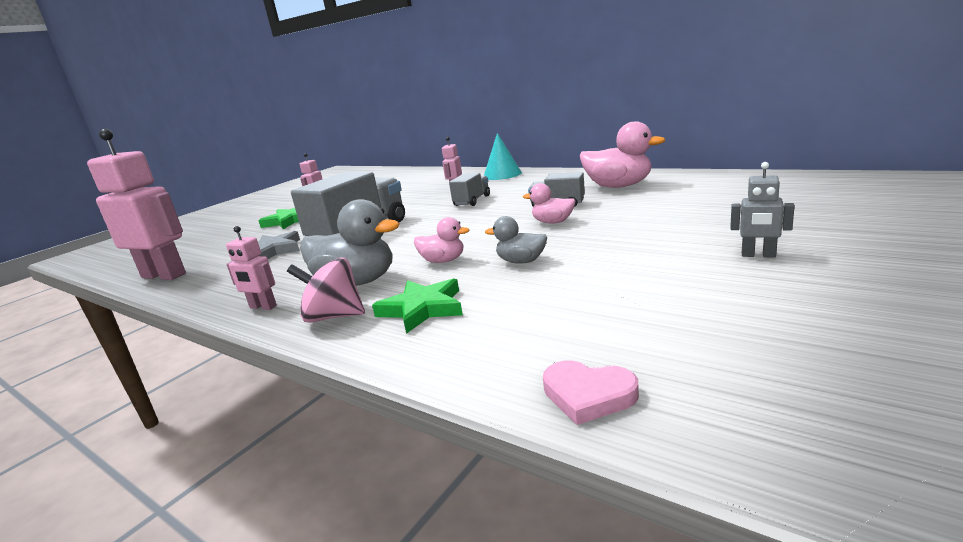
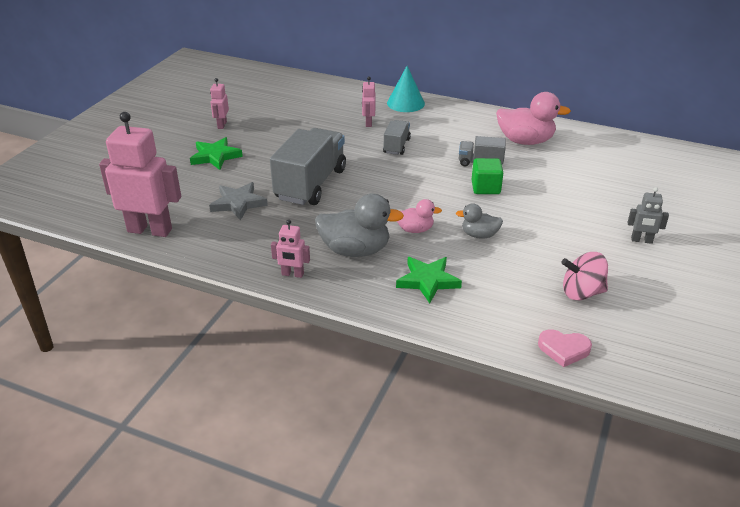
camera: 15 degrees left, 15 degrees up
pink spinning top [287,257,365,323] -> pink spinning top moved to [561,252,608,300]
pink duck [523,183,575,224] -> green cube [472,158,503,194]

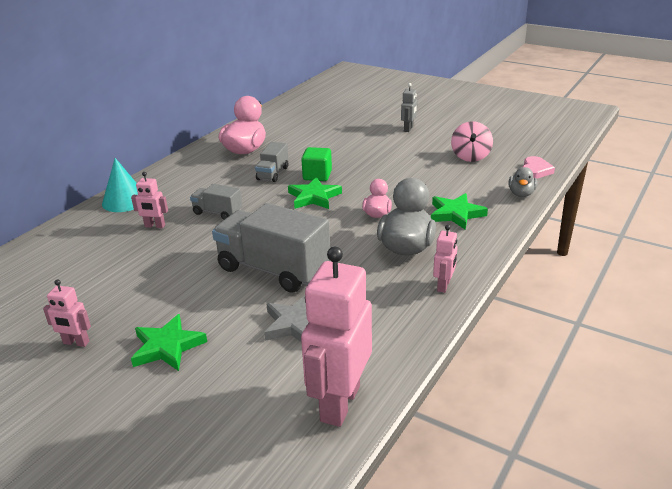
camera: 80 degrees left, 5 degrees down
grey duck [456,203,503,239] -> grey duck moved to [509,167,537,197]
none -> green star [288,177,342,209]

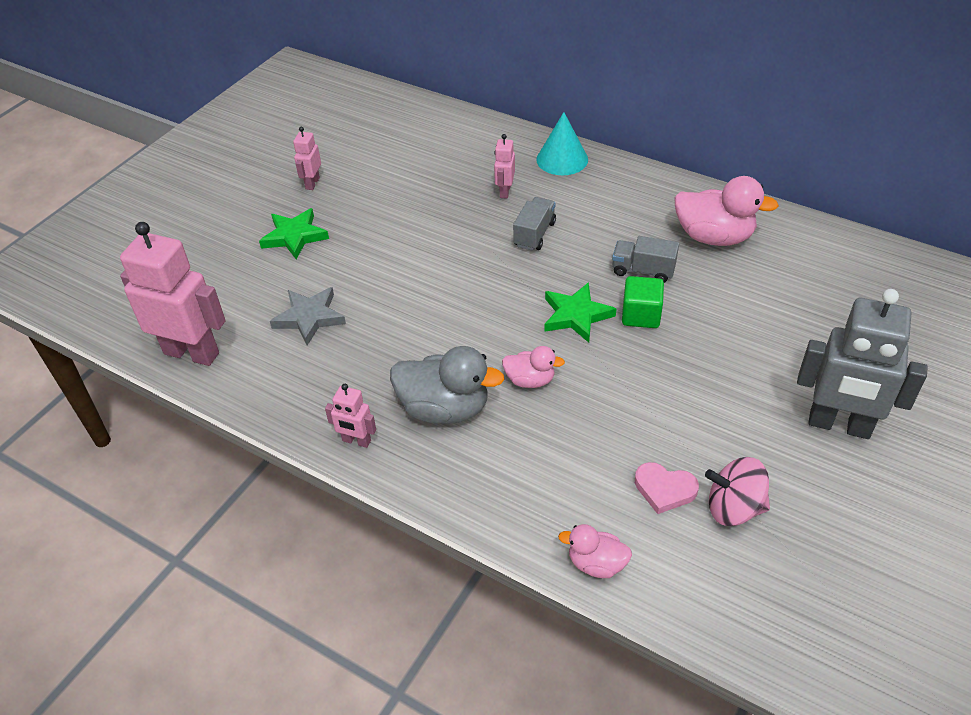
camera: 90 degrees right, 15 degrees up
grey truck [212,203,330,293] -> none
grey robot [401,83,417,132] -> grey robot [797,289,928,439], size x2.12
green star [431,193,488,230] -> none
grey duck [509,167,537,197] -> pink duck [558,524,632,578]
pink heart [523,156,555,179] -> pink heart moved to [635,462,699,514]

